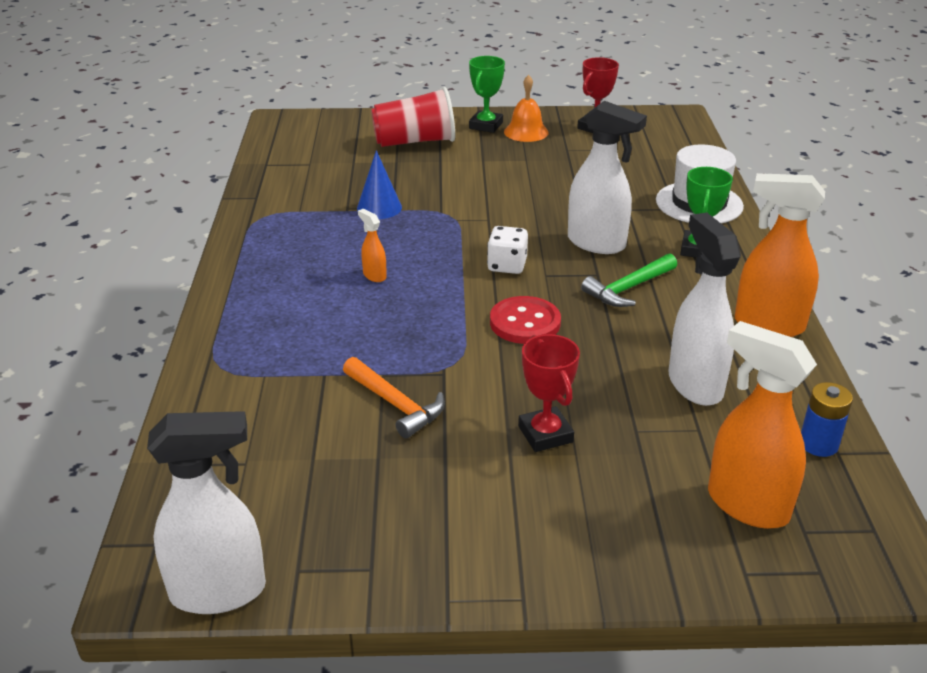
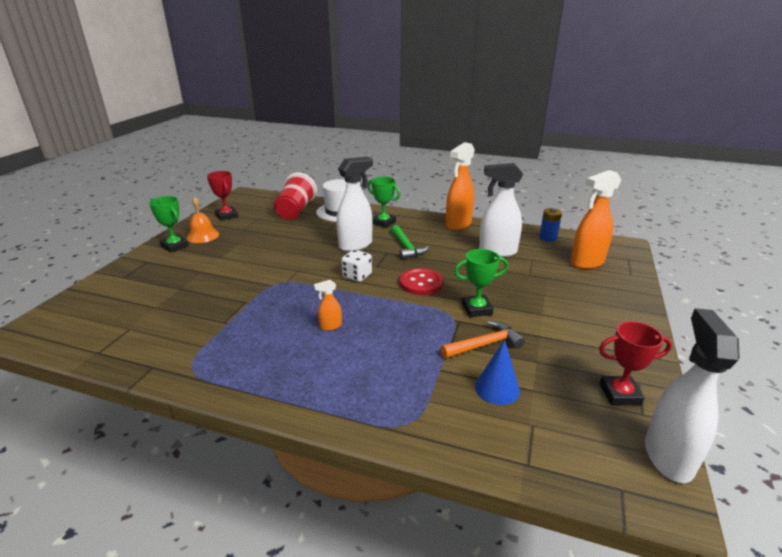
camera: 70 degrees left, 5 degrees down
blue cone [357,150,402,219] -> blue cone moved to [475,340,520,405]
red cup [371,87,455,147] -> red cup moved to [274,172,317,220]
red trophy [518,334,580,452] -> red trophy moved to [599,321,672,405]
none -> green trophy [454,249,508,317]

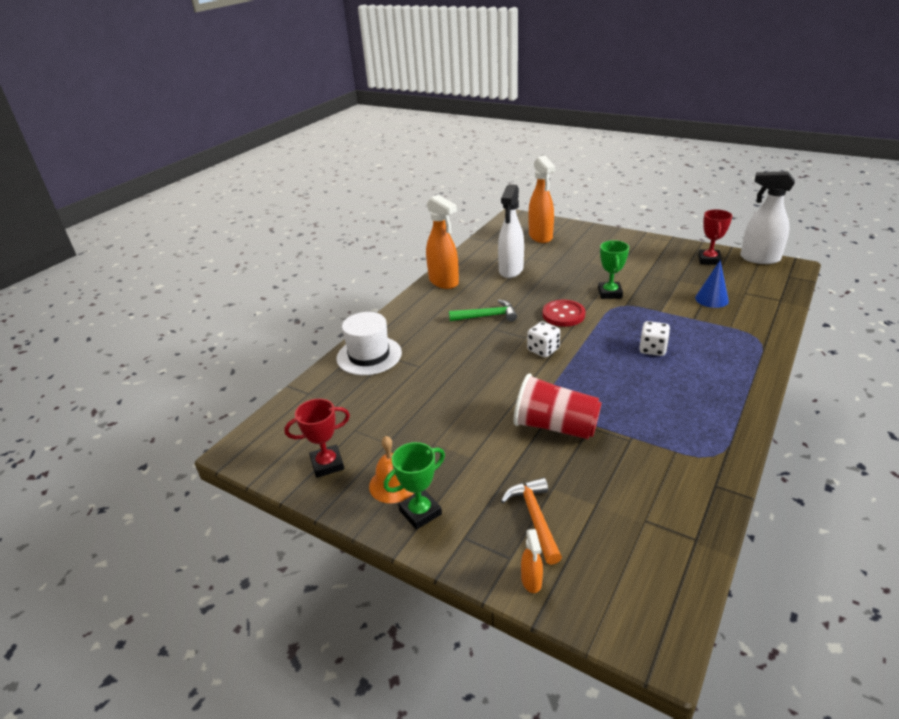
camera: 75 degrees left, 5 degrees up
red cup [274,172,317,220] -> red cup moved to [514,374,602,439]
orange spray bottle [314,280,342,331] -> orange spray bottle moved to [521,529,543,593]
white spray bottle [337,157,373,252] -> none
green trophy [367,177,401,228] -> none
orange hammer [440,321,525,359] -> orange hammer moved to [501,477,562,565]
blue battery [539,208,562,242] -> none
none -> white dice [639,321,670,356]

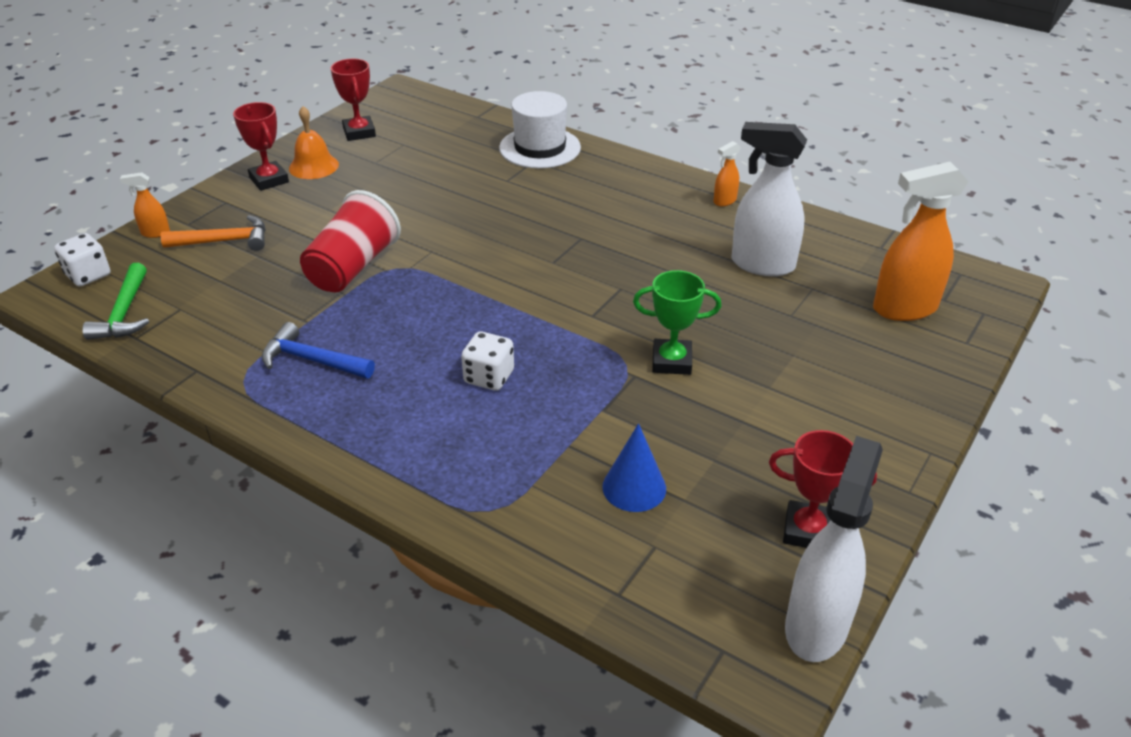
camera: 90 degrees right, 5 degrees up
green trophy [384,442,445,530] -> red trophy [233,102,289,191]
orange spray bottle [426,195,459,289] -> orange spray bottle [713,141,741,206], size x0.46
green hammer [449,300,517,322] -> green hammer moved to [82,263,149,340]
white dice [527,321,560,358] -> white dice moved to [54,233,110,287]
red button [542,300,585,327] -> none
none -> blue hammer [262,322,375,379]

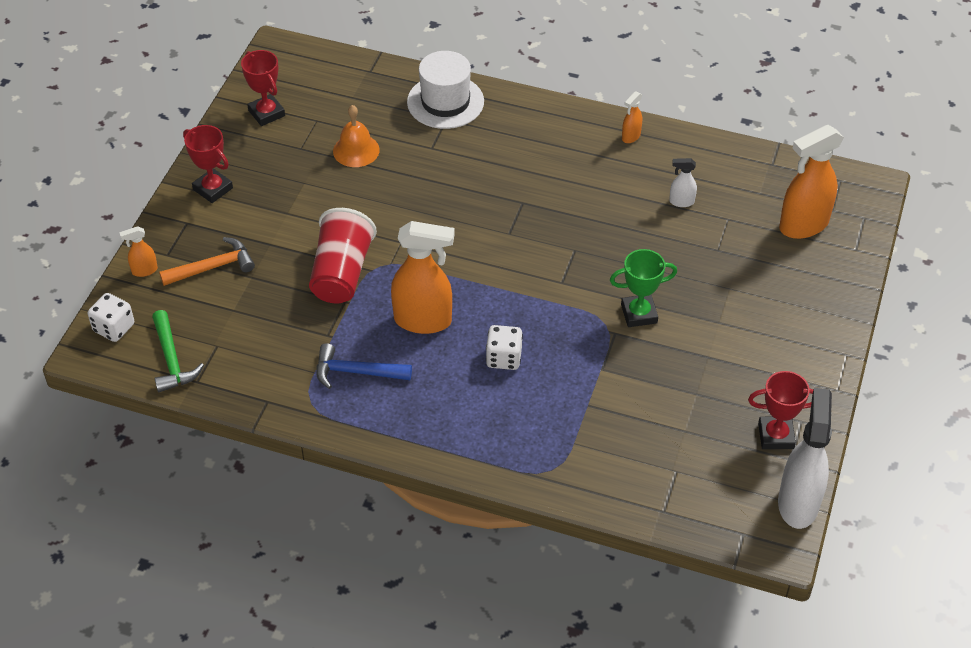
camera: 15 degrees left, 10 degrees up
orange bell [289,106,339,179] -> orange bell moved to [333,105,380,167]
blue cone [602,423,666,512] -> none
white spray bottle [731,122,807,276] -> white spray bottle [669,158,697,207], size x0.46
none -> orange spray bottle [391,221,455,334]

